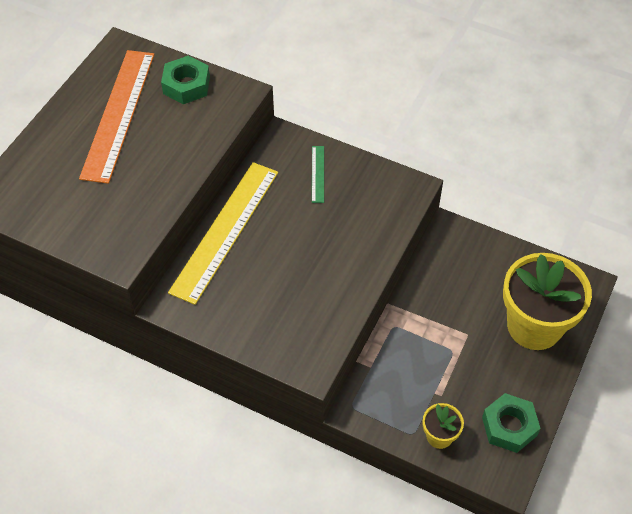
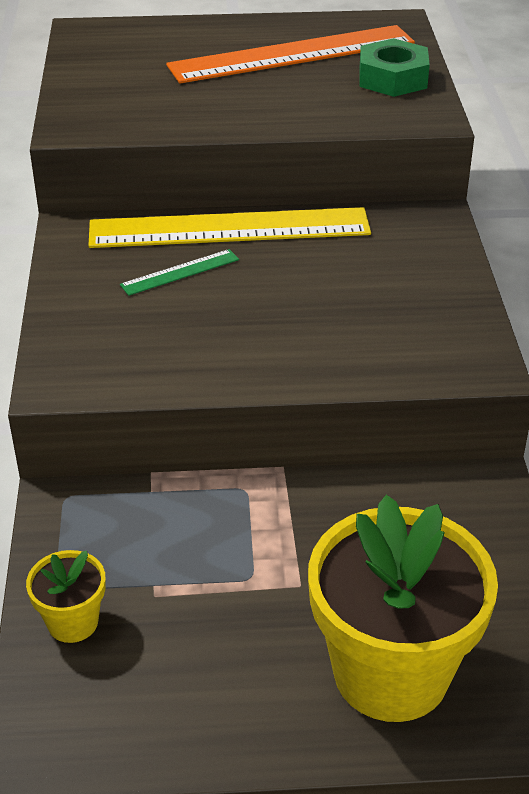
camera: 60 degrees right, 15 degrees down
green ruler [312,146,324,203] -> green ruler moved to [120,249,239,296]
green nut [482,393,541,453] -> none

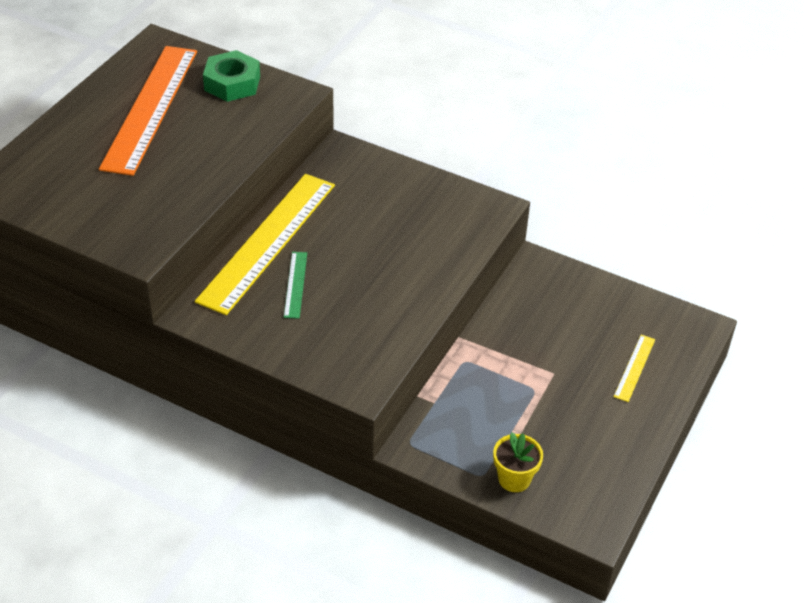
camera: 60 degrees left, 5 degrees up
yellow flower pot [308,495,498,722] -> yellow ruler [614,335,655,402]

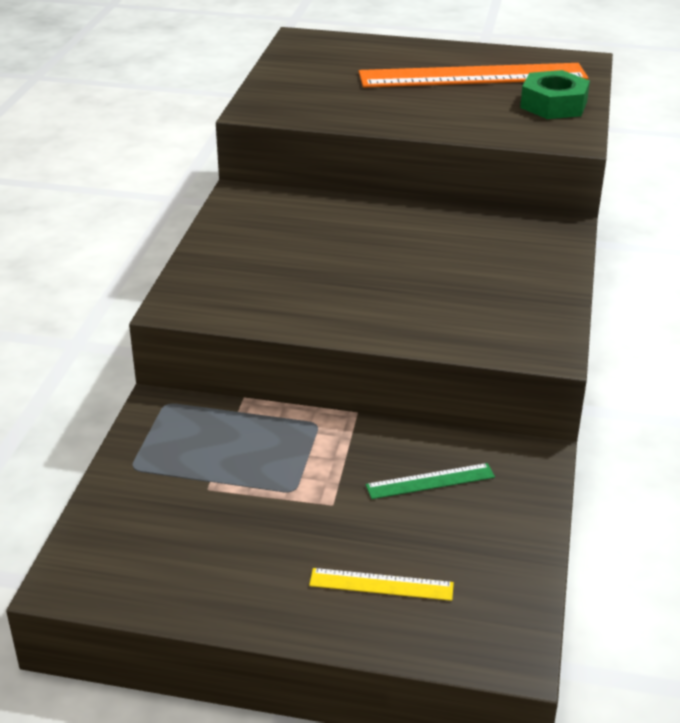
camera: 75 degrees right, 10 degrees down
yellow ruler [195,174,335,315] -> none
green ruler [284,252,307,319] -> green ruler moved to [366,463,495,499]
yellow flower pot [493,432,543,492] -> none

